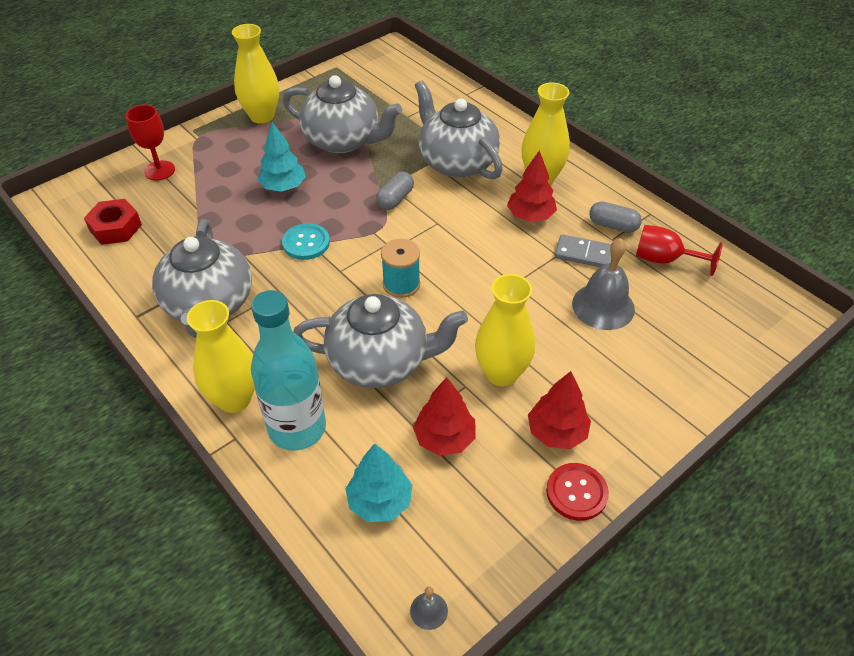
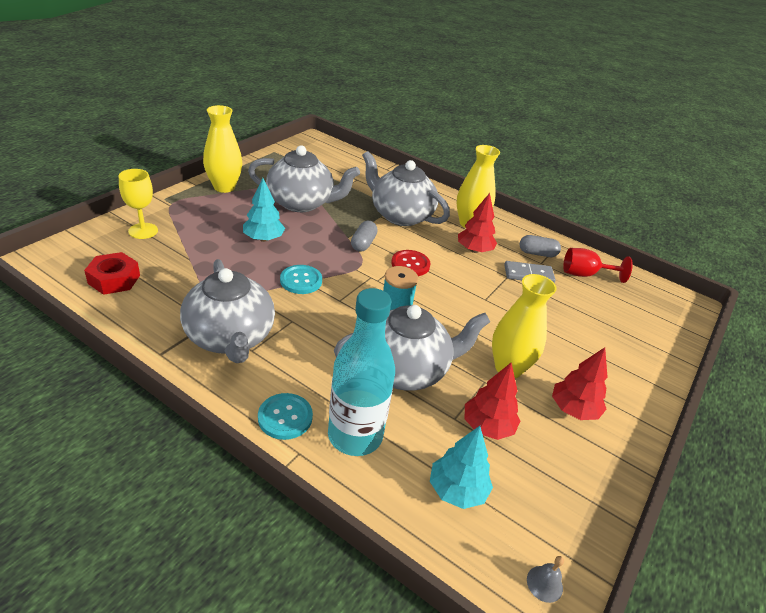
camera: 20 degrees left, 10 degrees down
red goblet [126,105,175,181] -> yellow goblet [119,169,158,239]
yellow vase [187,300,255,413] -> turquoise button [258,393,313,440]
red button [546,463,609,521] -> red button moved to [391,250,431,276]
grey bell [572,238,635,330] -> none

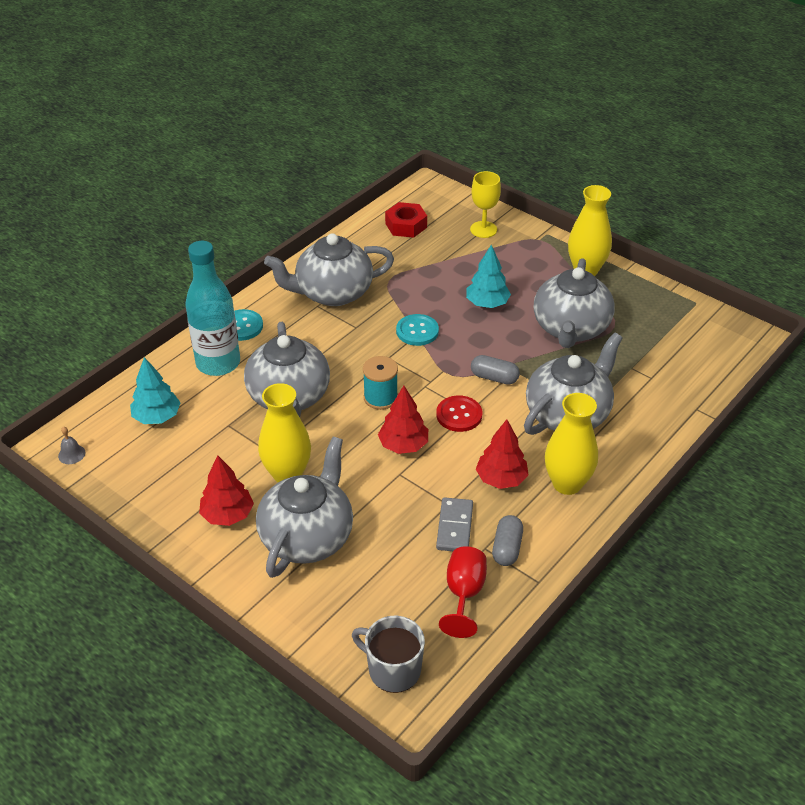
camera: 100 degrees right, 5 degrees up
red tree [465,363,520,440] -> red tree moved to [378,386,428,454]
none -> grey teapot [256,437,353,578]
none -> grey mug [352,616,425,693]

